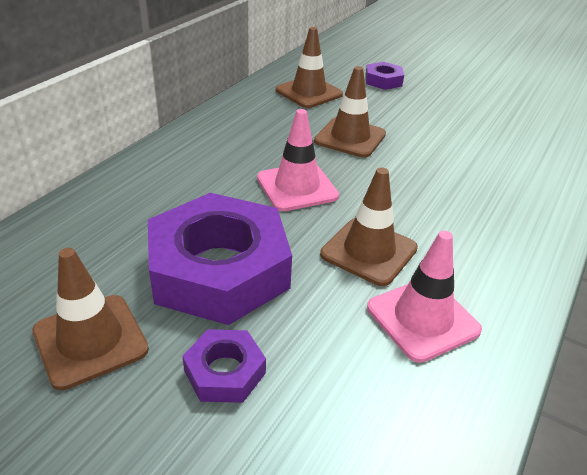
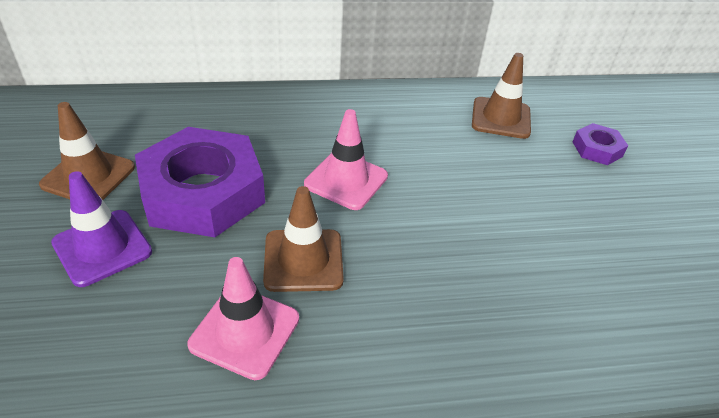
camera: 50 degrees right, 5 degrees up
purple nut [182,329,266,403] -> purple traffic cone [51,171,152,287]
brown traffic cone [314,66,386,158] -> none

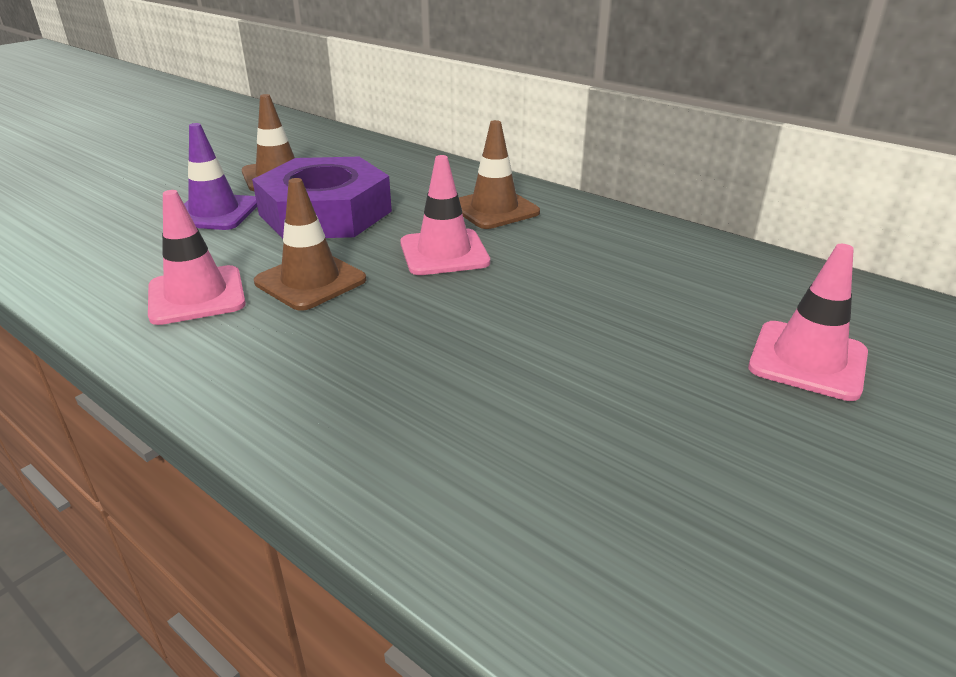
camera: 50 degrees right, 10 degrees down
brown traffic cone [472,53,531,139] -> brown traffic cone moved to [459,120,540,229]
purple nut [573,123,628,165] -> pink traffic cone [748,244,868,401]

